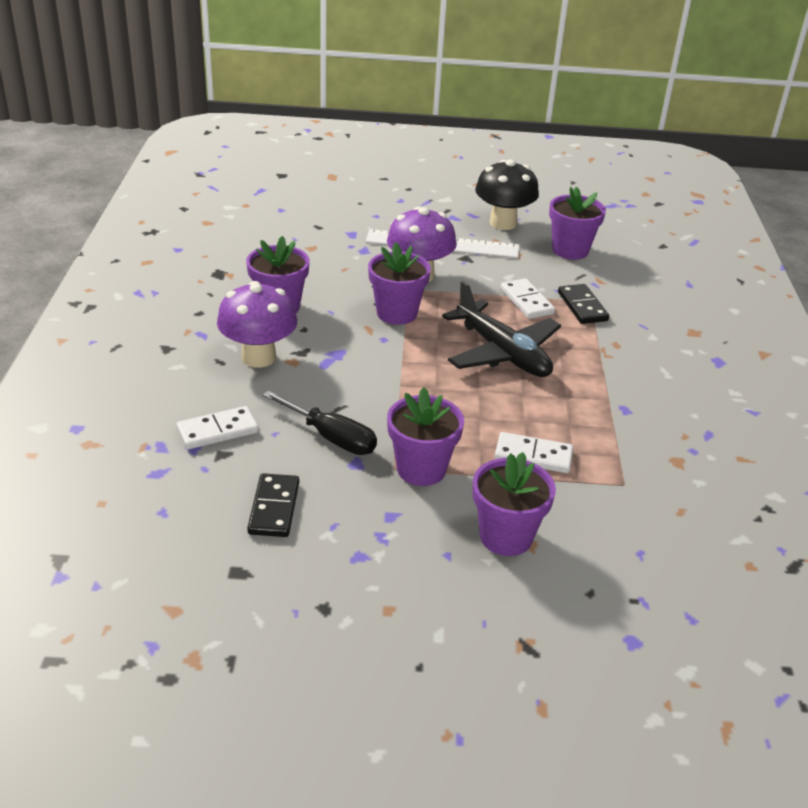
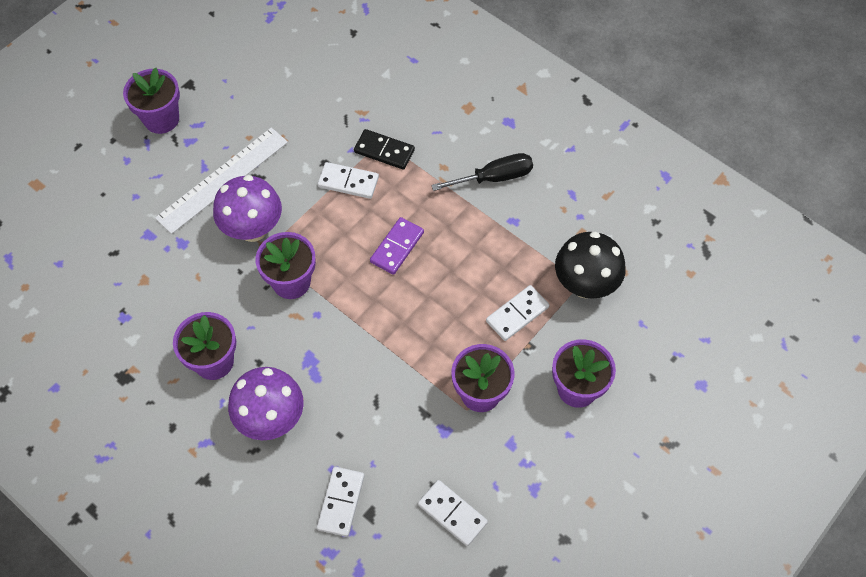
camera: 50 degrees left, 25 degrees up
black domino [247,473,299,537] -> white domino [418,480,488,546]
black screwdriver [263,391,377,455] -> black screwdriver moved to [431,153,533,191]
black plane [442,281,561,377] -> purple domino [370,217,424,275]
black mushroom [475,159,539,230] -> black mushroom moved to [555,232,626,299]
purple flower pot [549,187,606,260] -> purple flower pot moved to [123,68,180,134]

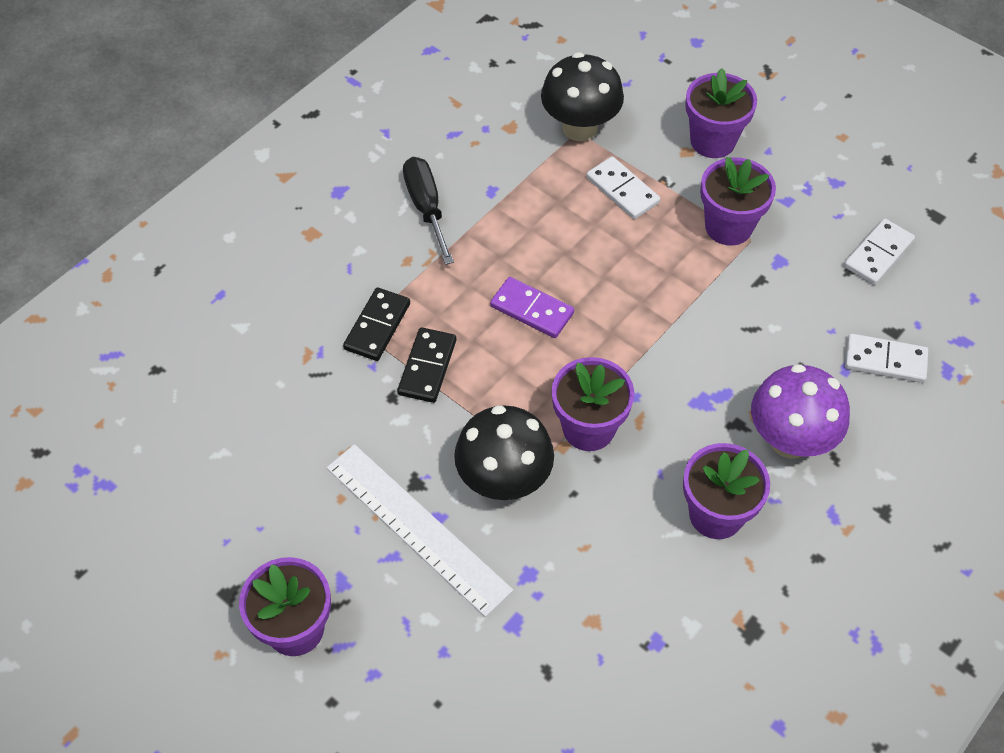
camera: 90 degrees left, 5 degrees down
purple mushroom [213,175,282,242] -> black mushroom [454,405,554,500]
white domino [318,162,379,199] -> black domino [397,327,456,403]

